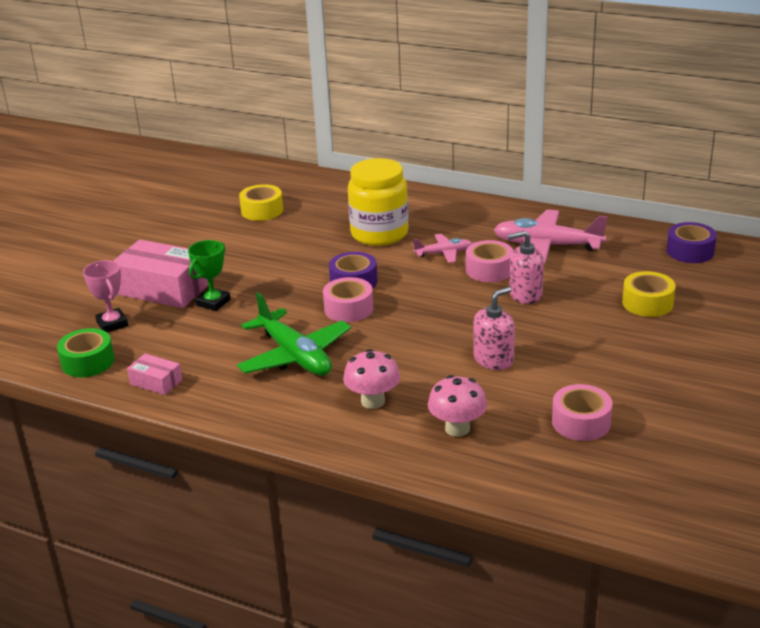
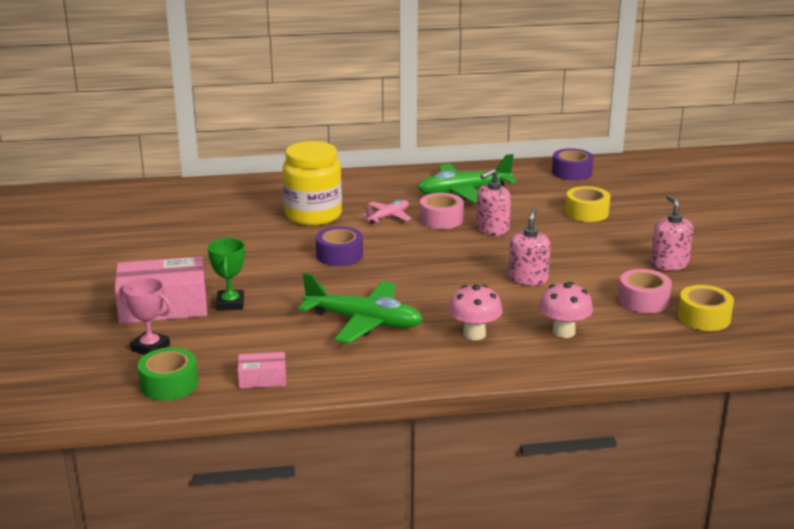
camera: 35 degrees left, 5 degrees down
yellow tape [239,184,283,221] -> yellow tape moved to [678,285,734,331]
pink tape [323,277,373,322] -> none
pink plane [494,209,608,264] -> green plane [418,154,517,204]
none -> pink soap dispenser [651,195,693,270]

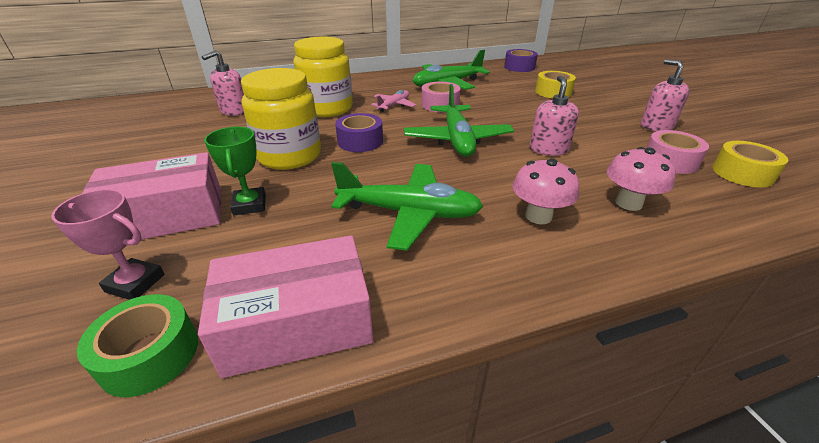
camera: 10 degrees left, 10 degrees up
pink box [238,352,286,388] -> pink box [198,235,373,378], size x2.05
pink soap dispenser [476,169,511,236] -> pink soap dispenser moved to [202,50,244,116]
none -> yellow jar [241,68,321,170]
none -> green plane [404,84,514,157]

